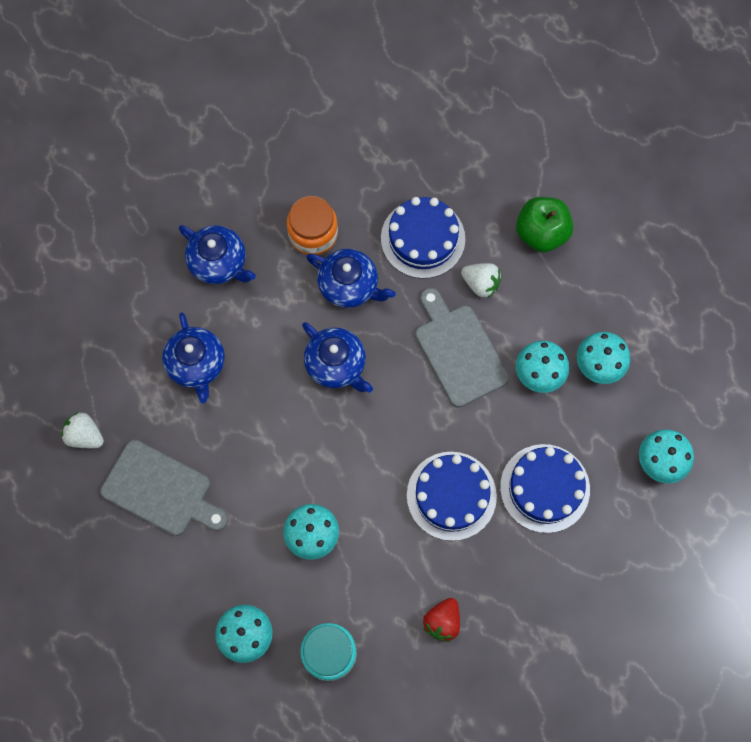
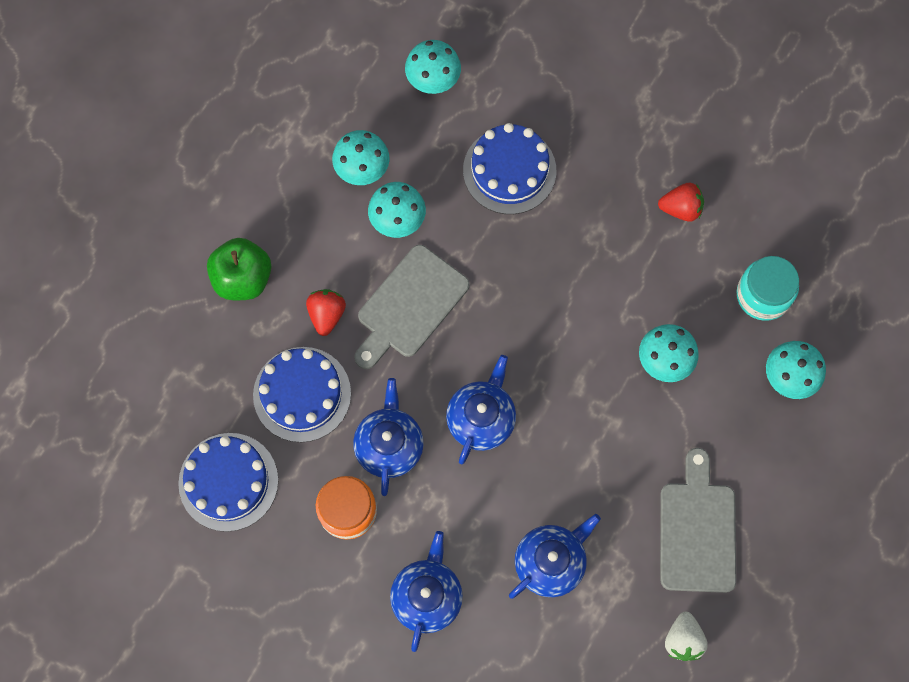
camera: 115 degrees left, 0 degrees up
blue cake [407,452,497,541] -> blue cake moved to [178,433,278,532]
white strawberry [461,263,501,298] -> red strawberry [306,289,346,336]

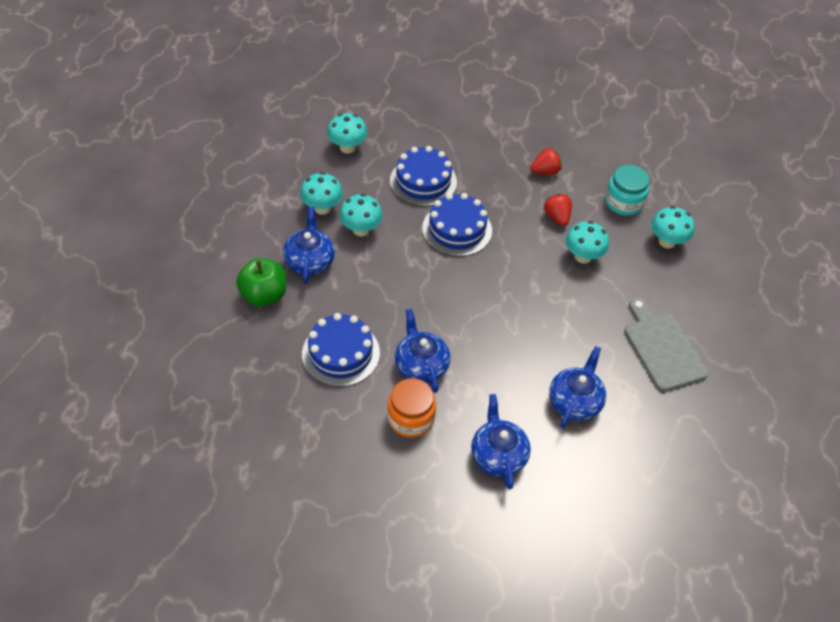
camera: 25 degrees left, 20 degrees down
blue cake [178,433,278,532] -> blue cake moved to [422,193,492,257]
red strawberry [306,289,346,336] -> red strawberry moved to [544,194,572,226]
grey cutting board [354,245,470,369] -> none
blue teapot [446,355,516,465] -> blue teapot moved to [283,207,335,284]
white strawberry [665,612,708,661] -> none

